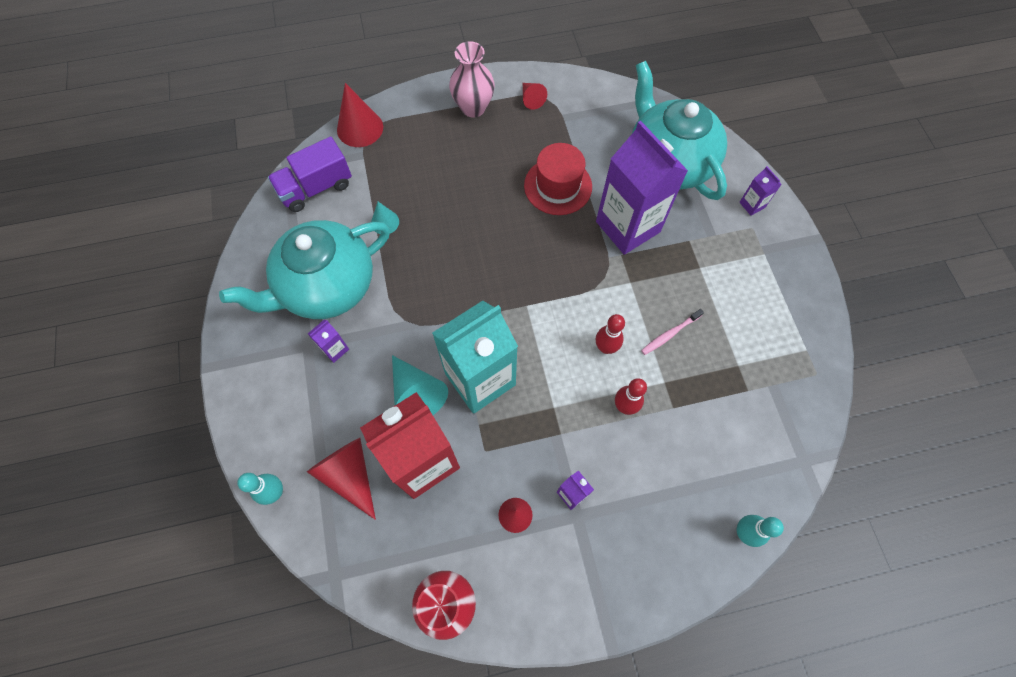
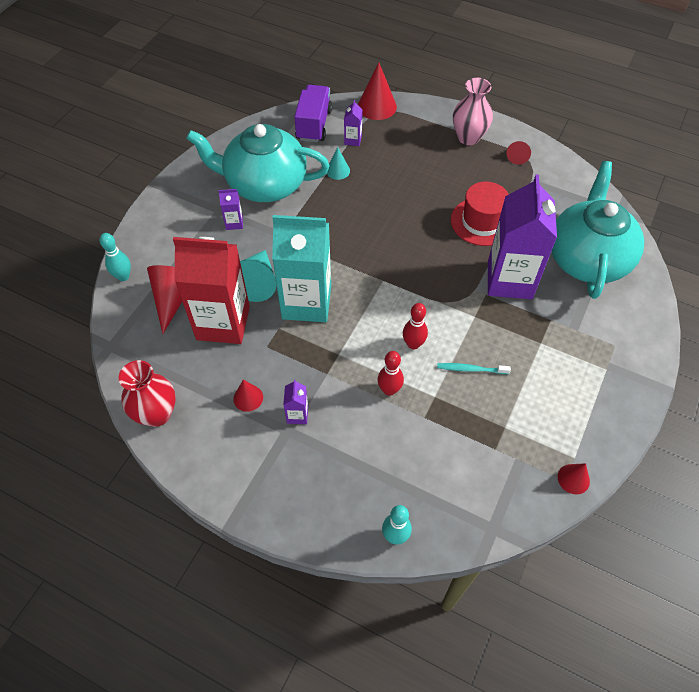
camera: 40 degrees right, 10 degrees down
purple truck [268,136,352,212] -> purple truck turned 90 degrees clockwise [294,85,332,142]
pink toothbrush [641,309,704,355] -> turquoise toothbrush [437,363,511,374]
purple carton [739,166,782,216] -> purple carton moved to [344,100,363,146]
none -> red cone [558,463,590,495]

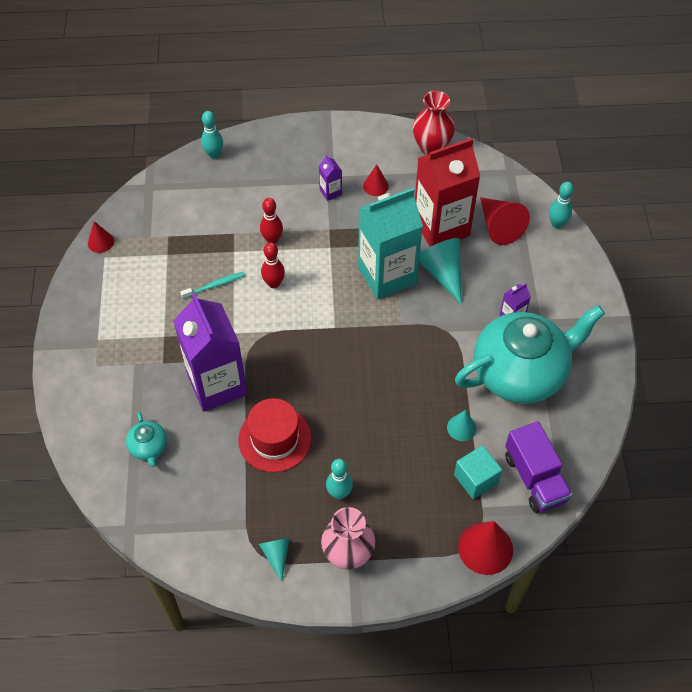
camera: 150 degrees right, 0 degrees up
purple carton [344,100,363,146] -> turquoise cube [454,445,502,499]
red cone [507,141,531,165] -> turquoise cone [259,538,290,582]
turquoise teapot [551,161,644,299] -> turquoise teapot [126,412,167,467], size x0.41
none -> turquoise bowling pin [326,459,353,500]

